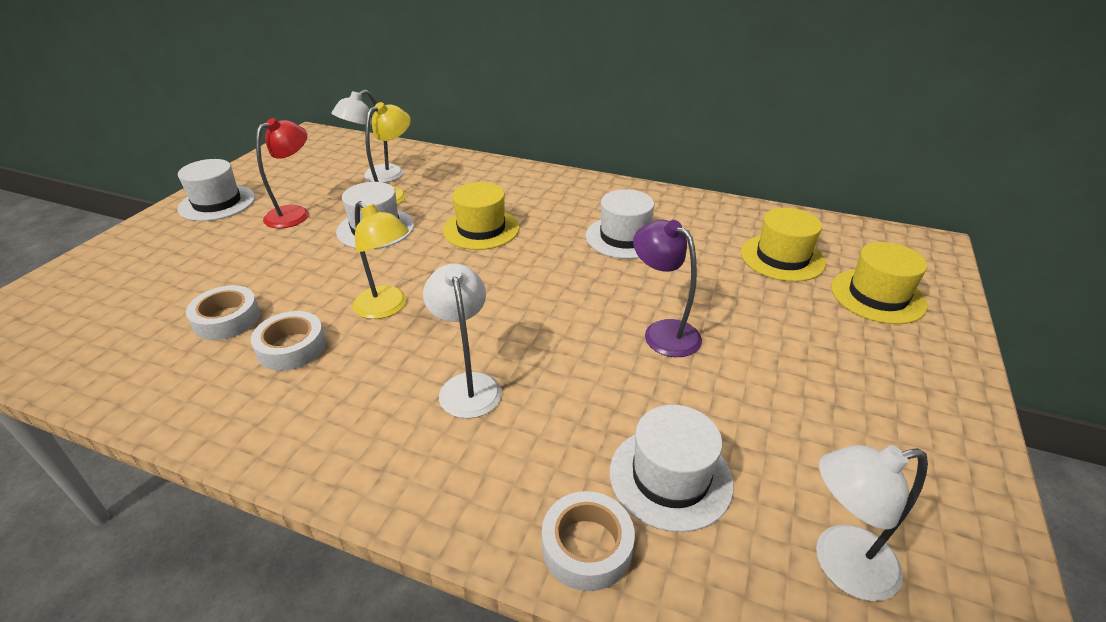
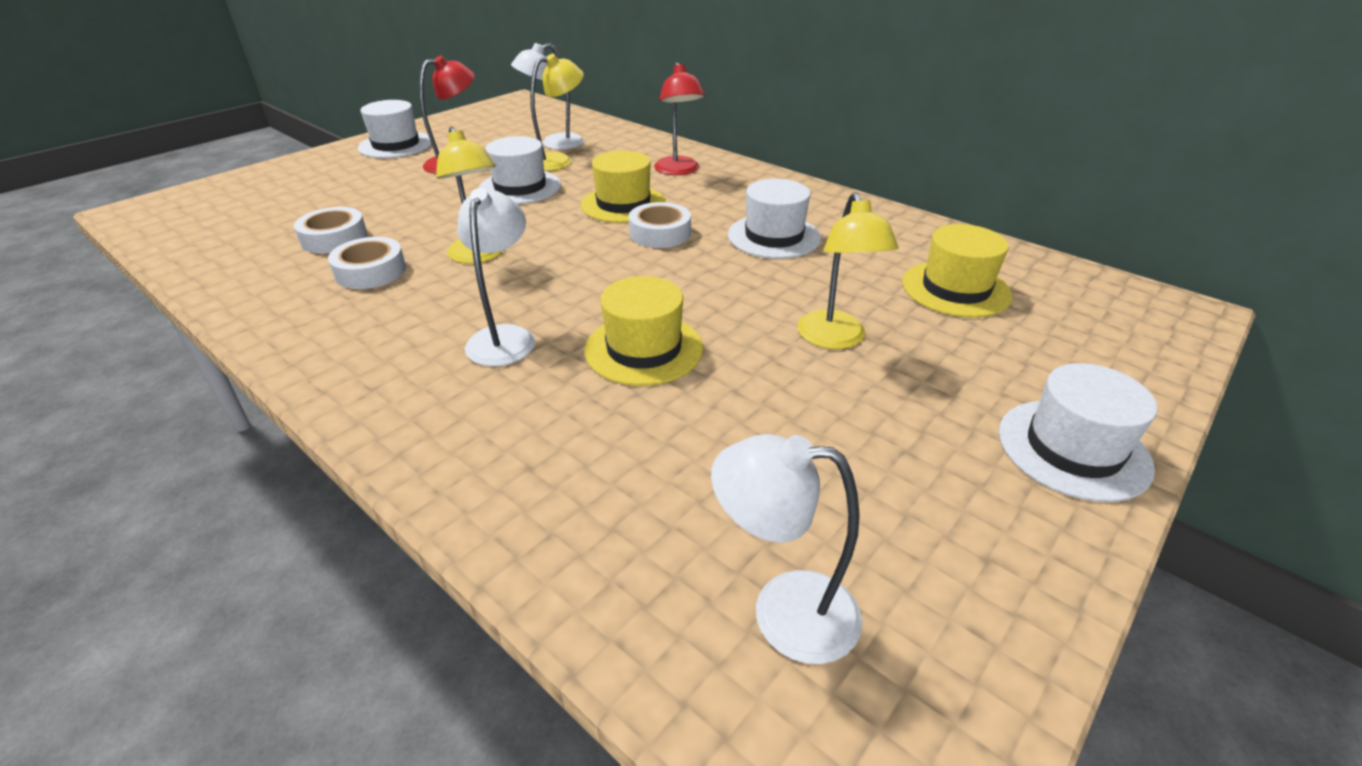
camera: 20 degrees right, 0 degrees up
white tape [542,491,635,591] -> white tape moved to [629,202,691,248]
white hat [610,405,734,532] -> white hat moved to [999,363,1158,502]
purple lamp [633,220,702,357] -> none
yellow hat [831,242,928,324] -> yellow hat moved to [584,276,703,386]
none -> red lamp [654,62,705,175]
none -> yellow lamp [797,192,899,349]

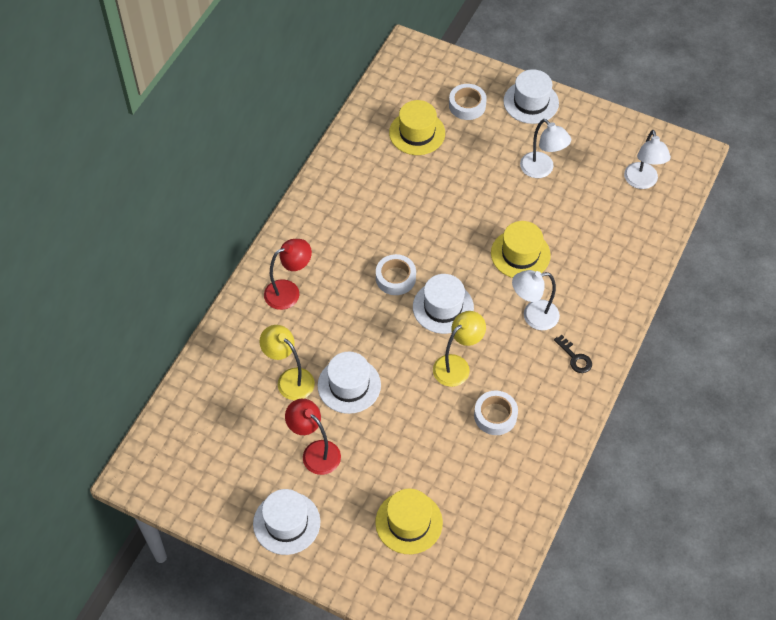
camera: 105 degrees left, 20 degrees up
white tape [294,207,368,254] -> white tape moved to [449,84,487,120]
white lamp [511,43,584,150] -> white lamp moved to [520,119,571,178]
yellow hat [581,151,666,223] -> yellow hat moved to [375,489,443,554]
white hat [728,179,821,259] -> white hat moved to [413,274,474,334]
yellow lamp [797,192,899,349] -> none
none -> black key [554,335,592,373]

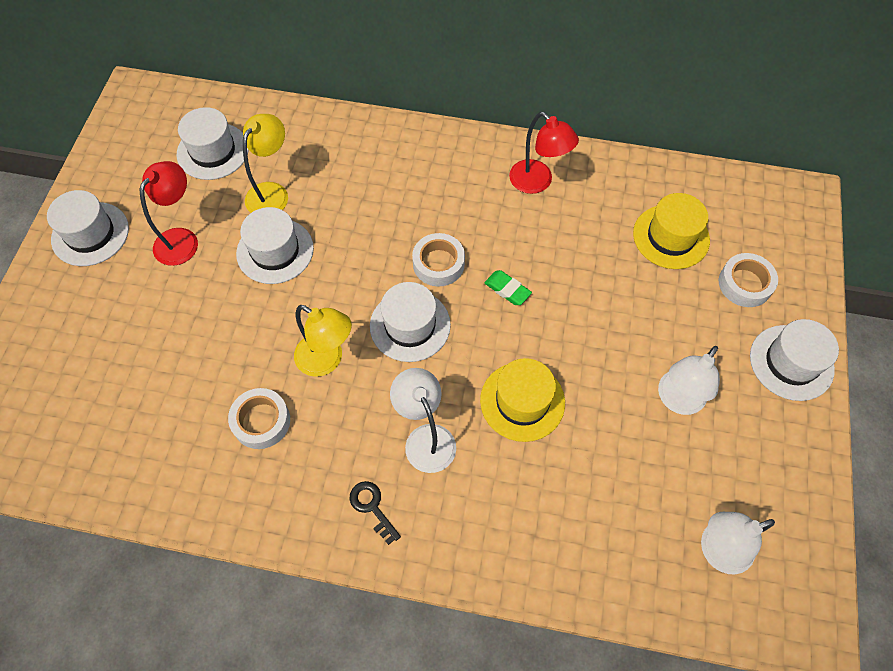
camera: 75 degrees right, 5 degrees up
red lamp [264,239,312,310] -> red lamp moved to [509,112,579,194]
yellow hat [375,489,443,554] -> none
black key [554,335,592,373] -> black key turned 105 degrees clockwise [350,481,401,545]
none -> white hat [176,107,249,180]
none -> green eraser [484,270,532,305]

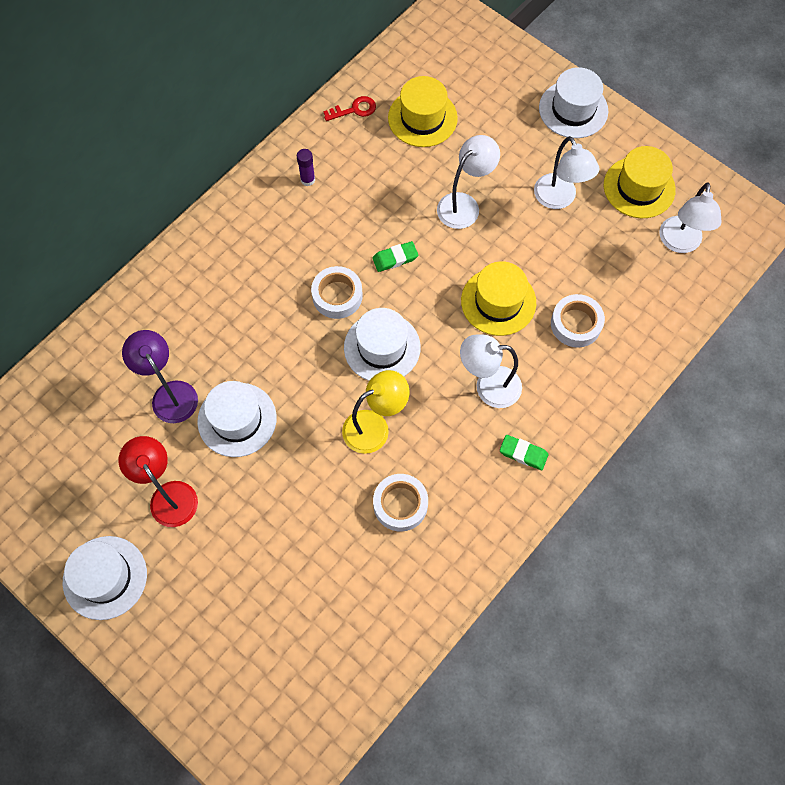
camera: 60 degrees left, 5 degrees up
white hat [176,107,249,180] -> none
yellow lamp [243,114,288,213] -> purple lamp [122,330,198,423]
black key [350,481,401,545] -> green eraser [500,435,548,470]
red lamp [509,112,579,194] -> purple glue stick [297,149,315,186]
white tape [719,253,778,307] -> white tape moved to [551,294,605,348]
none -> red key [323,96,376,121]
none -> white lamp [437,135,500,229]
none -> yellow hat [604,146,676,218]

